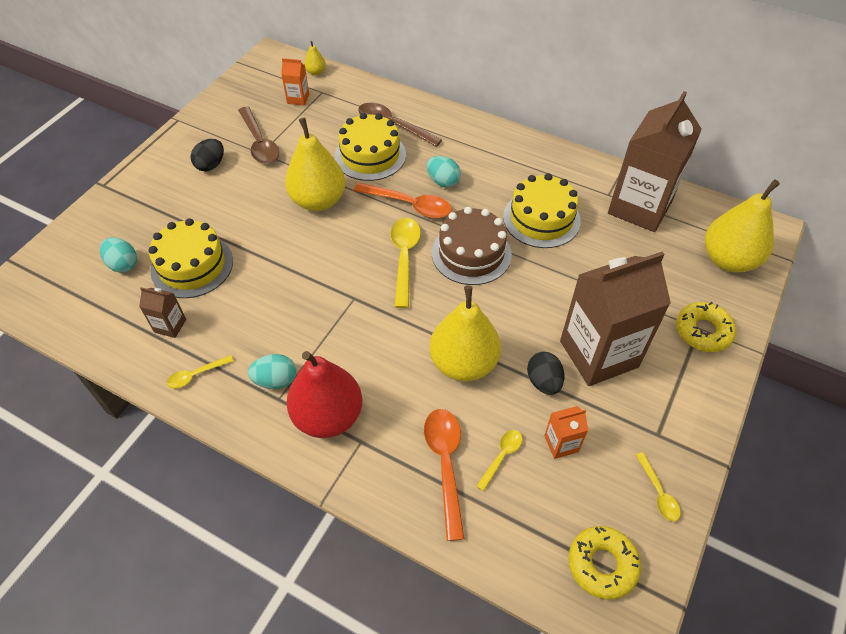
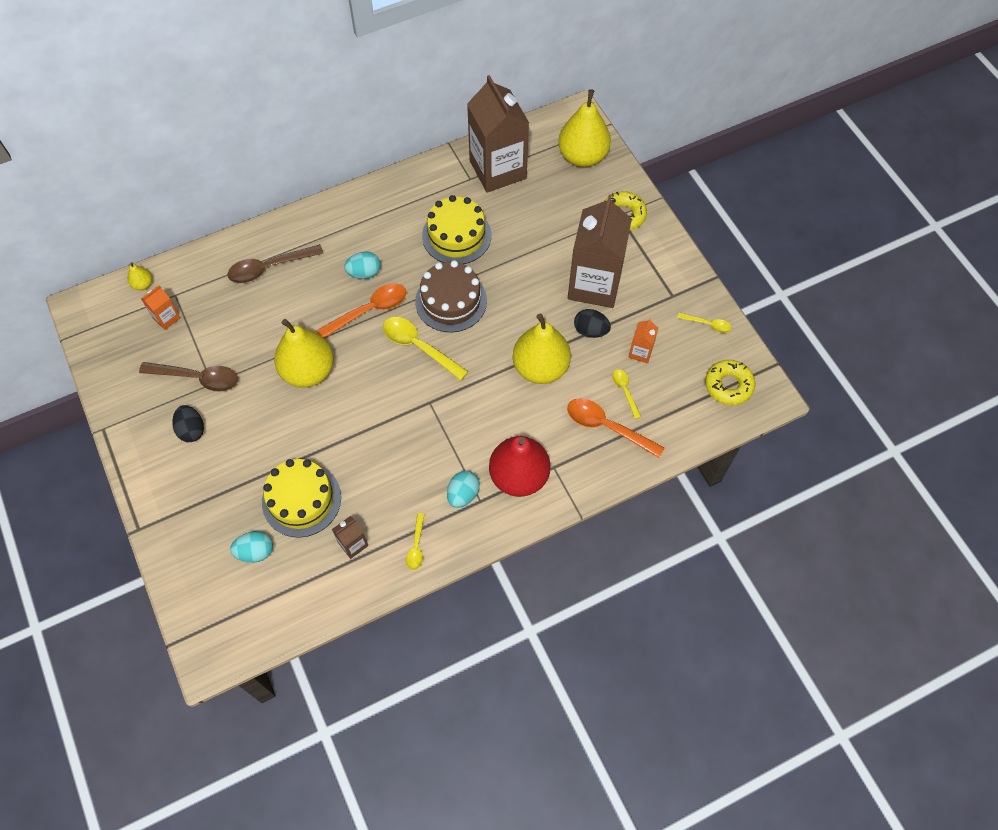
camera: 55 degrees left, 10 degrees up
yellow cake [335,113,406,181] -> none

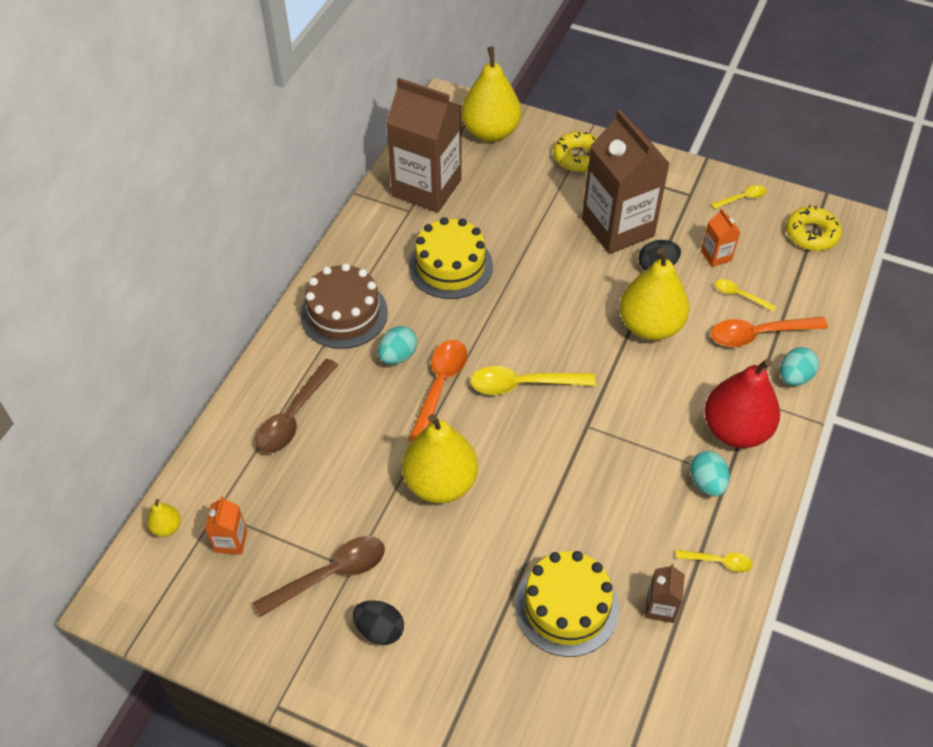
camera: 40 degrees left, 10 degrees down
turquoise egg [230,531,273,563] -> turquoise egg moved to [780,347,819,386]
yellow spoon [406,513,425,570] -> yellow spoon turned 45 degrees counterclockwise [676,550,753,572]
brown cake [415,260,487,332] -> brown cake moved to [301,263,388,349]

